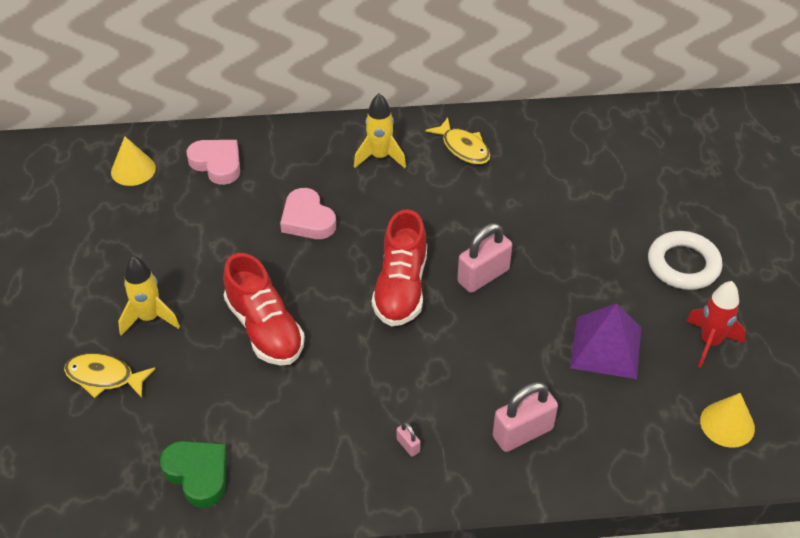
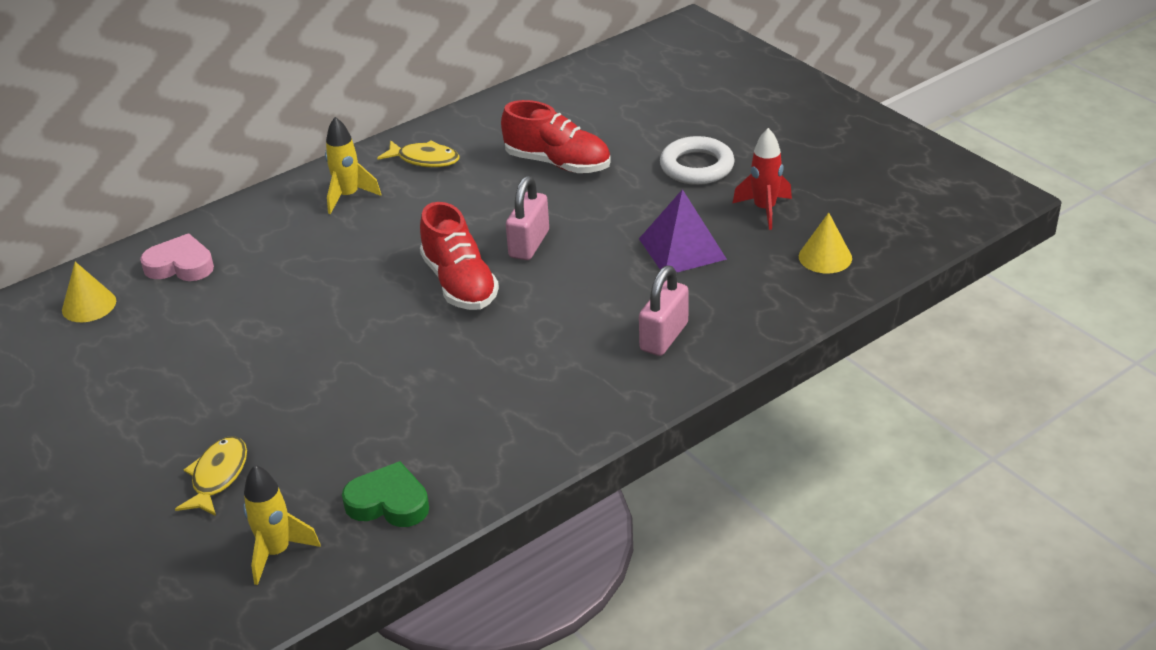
camera: 30 degrees left, 10 degrees down
yellow fish [64,353,155,398] -> yellow fish turned 120 degrees clockwise [175,436,247,516]
yellow rocket [118,256,180,336] -> yellow rocket moved to [243,465,321,585]
red shoe [223,253,305,366] -> red shoe moved to [501,100,611,173]
pink heart [280,188,336,239] -> none
pink padlock [397,422,421,457] -> none

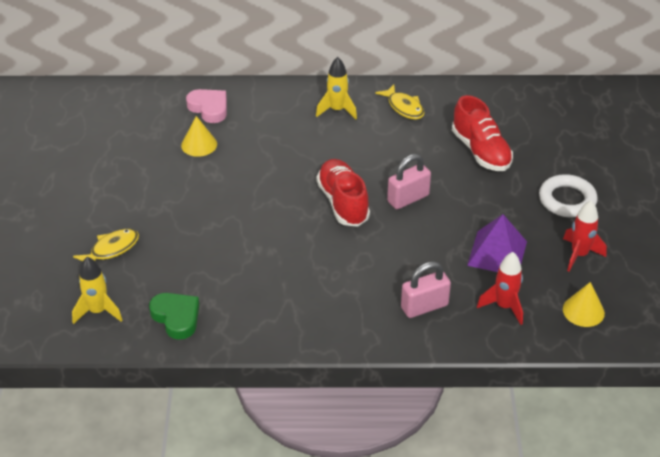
camera: 35 degrees right, 5 degrees up
yellow cone [62,262,116,322] -> yellow cone moved to [181,116,217,157]
red shoe [420,202,499,310] -> red shoe turned 150 degrees clockwise [316,159,370,227]
none -> red rocket [477,252,523,325]

